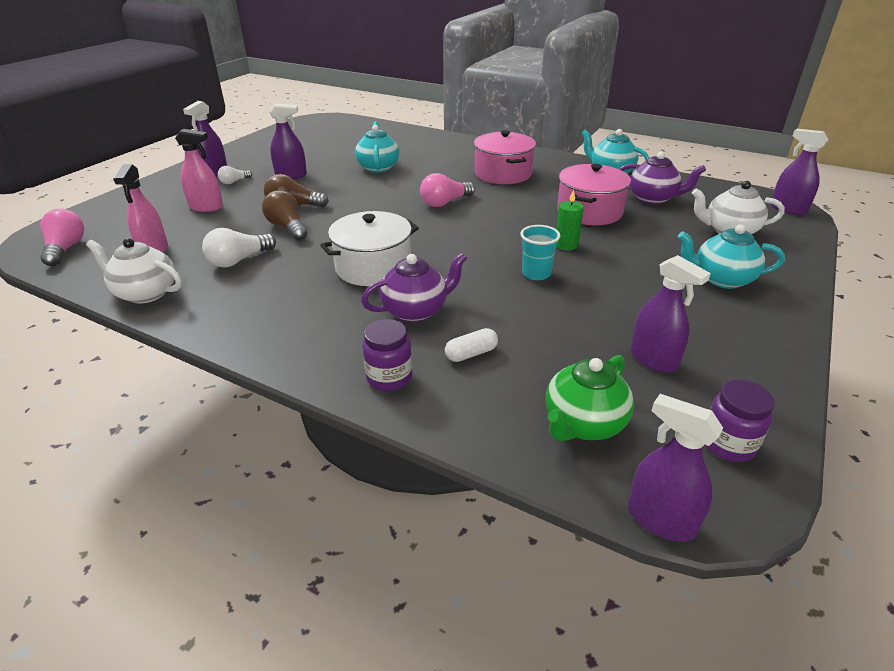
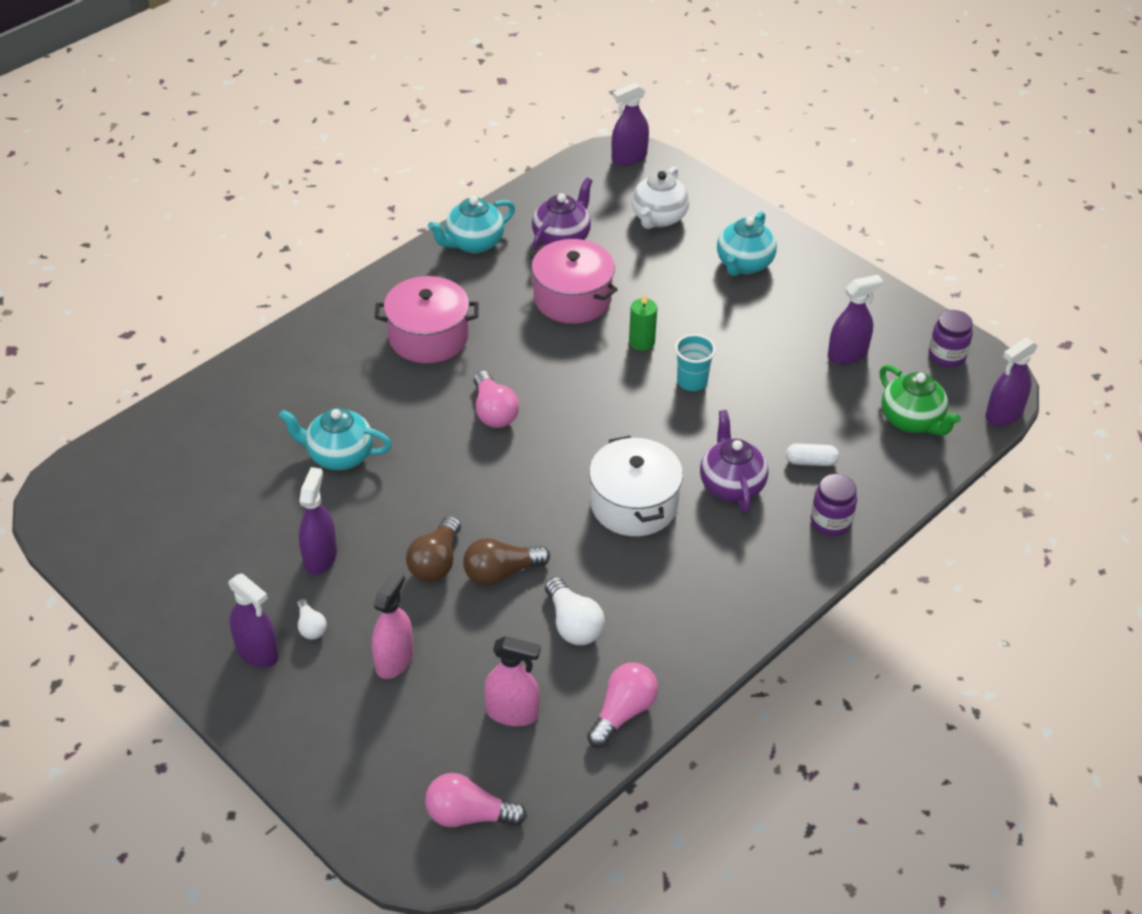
camera: 75 degrees left, 10 degrees up
white teapot [86,238,182,303] -> pink light bulb [587,663,658,748]
white capsule [445,328,498,362] -> white capsule turned 75 degrees counterclockwise [786,444,839,466]

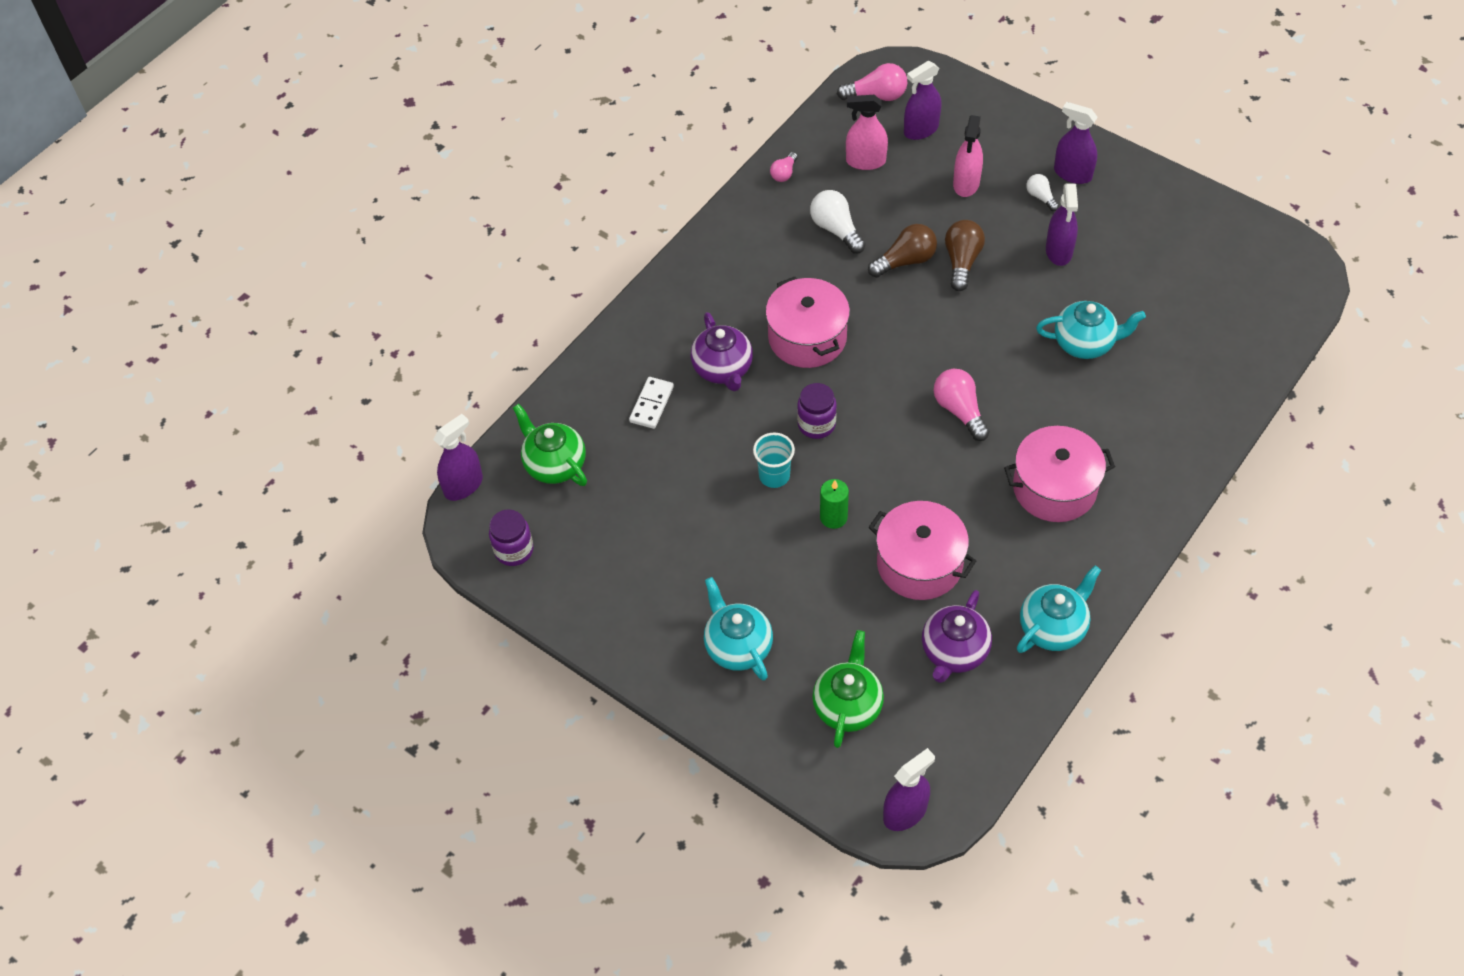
camera: 175 degrees right, 10 degrees up
pink light bulb [587,663,658,748] -> pink light bulb [770,152,798,182], size x0.59
white pot [589,436,683,536] -> pink pot [766,277,850,368]
white teapot [631,166,689,229] -> green teapot [812,630,884,748]
turquoise teapot [717,211,777,276] -> turquoise teapot turned 45 degrees counterclockwise [704,577,773,681]
white capsule [786,444,839,466] -> white domino [629,377,674,429]
purple jar [811,474,857,536] -> purple jar moved to [797,383,837,439]
purple spray bottle [828,275,883,364] -> purple spray bottle moved to [904,61,941,140]

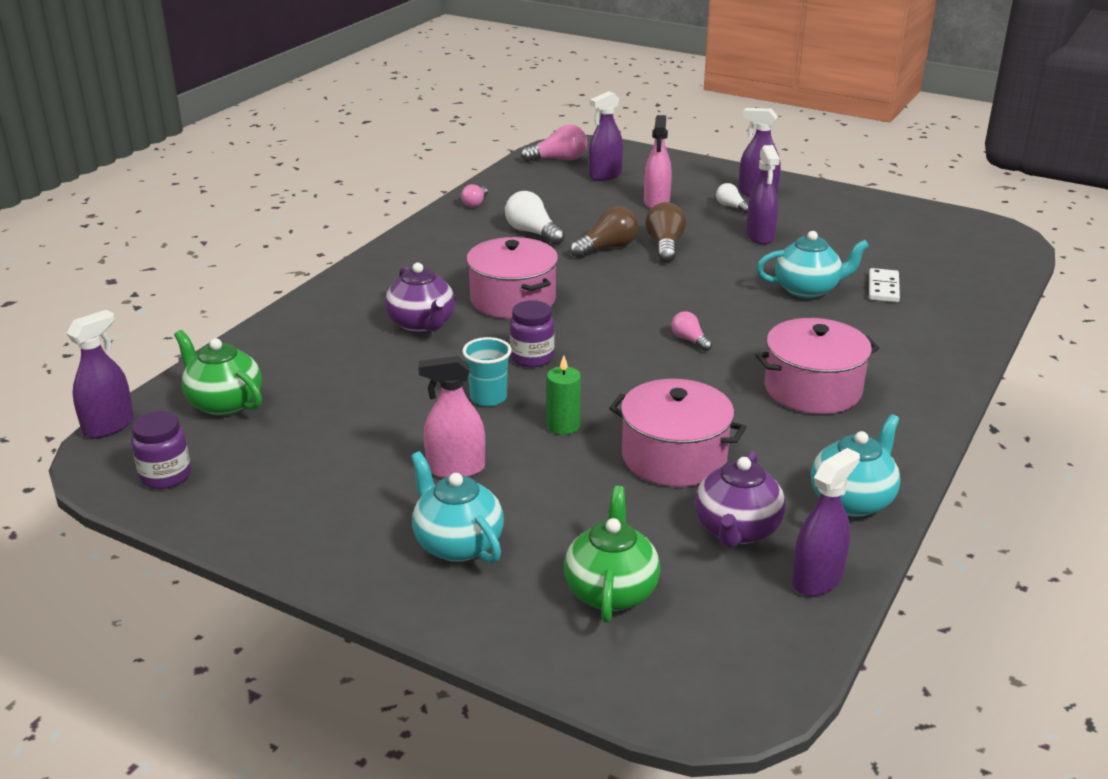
camera: 10 degrees left, 25 degrees down
white domino [629,377,674,429] -> white domino moved to [869,268,900,302]
pink spray bottle [846,95,888,170] -> pink spray bottle moved to [418,356,485,478]
purple spray bottle [883,748,935,831] -> purple spray bottle moved to [792,448,860,596]
pink light bulb [933,369,990,441] -> pink light bulb [671,311,712,351], size x0.59

